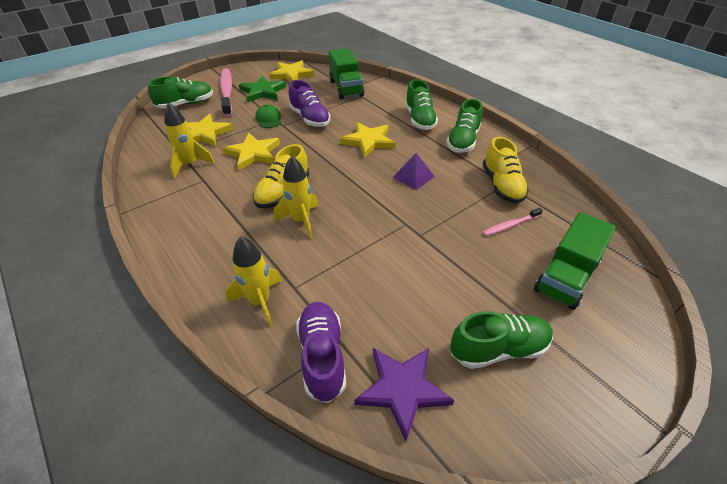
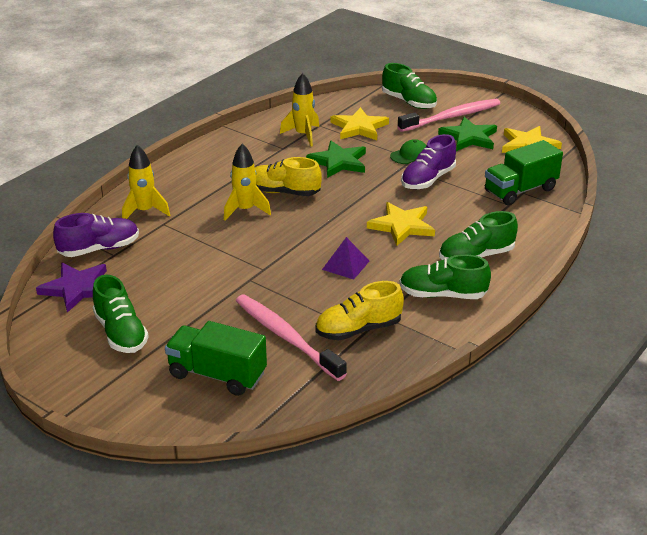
camera: 75 degrees right, 10 degrees down
yellow star [222,133,280,171] -> green star [306,141,366,178]
pink toothbrush [483,208,543,236] -> pink toothbrush [236,295,347,381], size x2.01

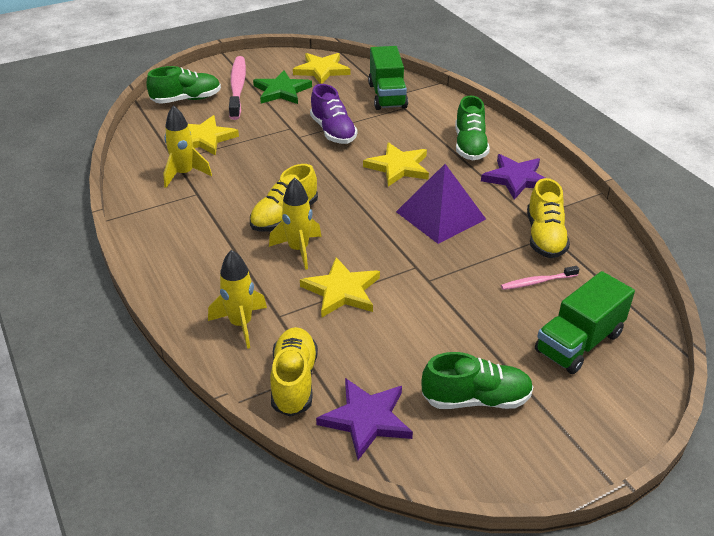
camera: 65 degrees left, 5 degrees up
purple shoe [53,213,139,257] -> yellow shoe [270,327,318,417]
pink toothbrush [236,295,347,381] -> pink toothbrush [501,266,579,290], size x0.50
green star [306,141,366,178] -> none
purple pyramid [322,237,369,279] -> purple pyramid [396,164,486,244], size x1.77
green cap [390,139,426,164] -> none
green shoe [399,254,491,299] -> purple star [481,154,545,200]
none -> yellow star [300,257,380,318]

